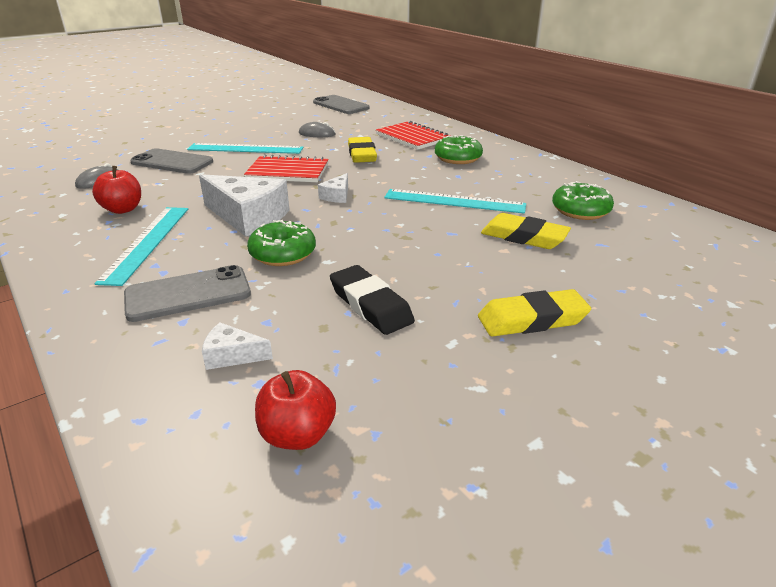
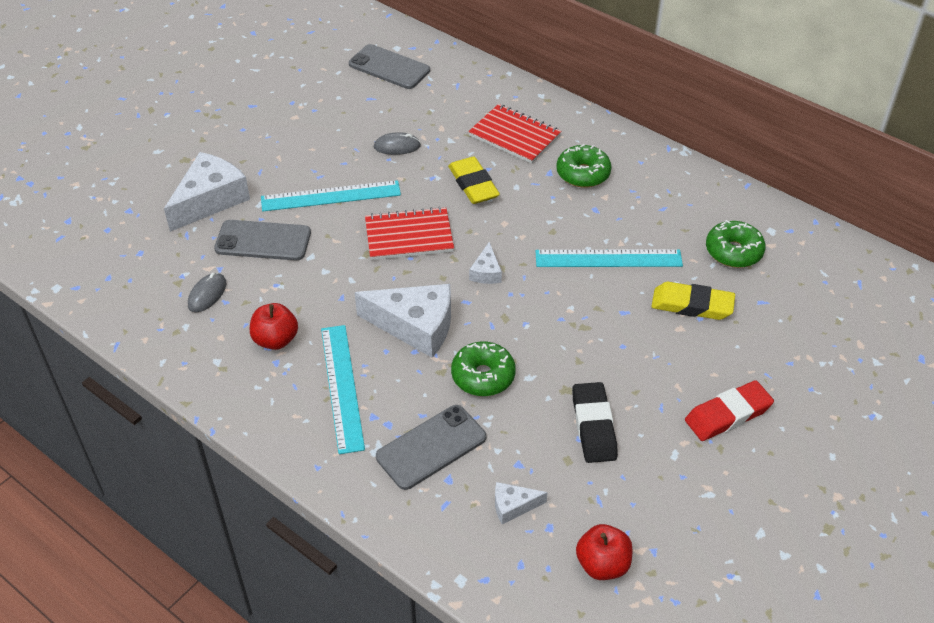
camera: 15 degrees left, 15 degrees up
black eraser [330,265,415,335] -> black eraser turned 45 degrees clockwise [572,382,618,463]
yellow eraser [478,289,591,337] -> red eraser [685,380,774,441]
none -> white cheese [164,152,250,232]

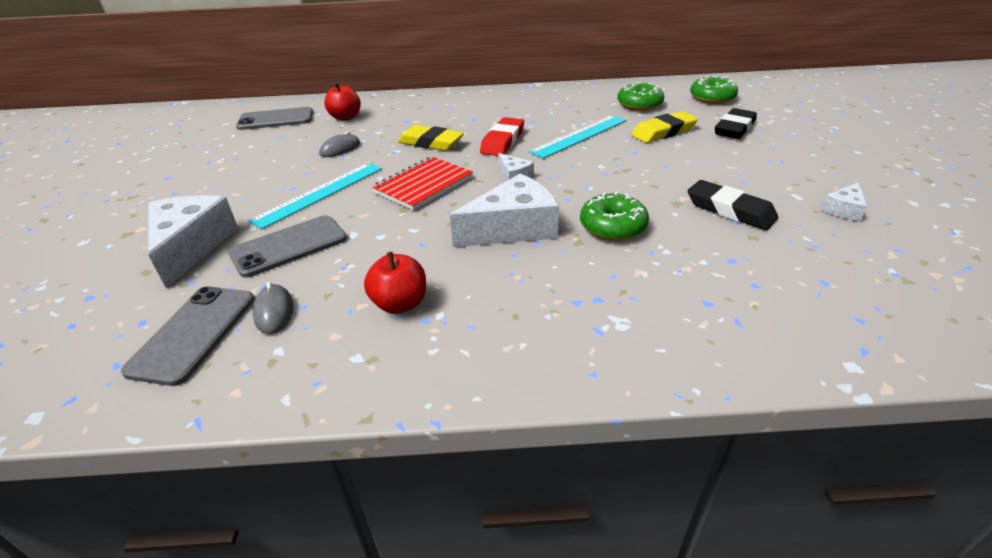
camera: 40 degrees left, 10 degrees down
turquoise ruler [321,325,365,454] -> none
grey phone [376,405,487,490] -> grey phone moved to [121,286,255,386]
red notebook [468,104,561,163] -> none
white cheese [495,482,548,525] -> white cheese moved to [821,182,867,221]
green donut [556,144,611,188] -> green donut moved to [690,76,738,104]
red apple [576,524,632,580] -> red apple moved to [324,82,361,121]
red eraser [685,380,774,441] -> red eraser moved to [480,117,524,156]
none -> black eraser [715,108,757,139]

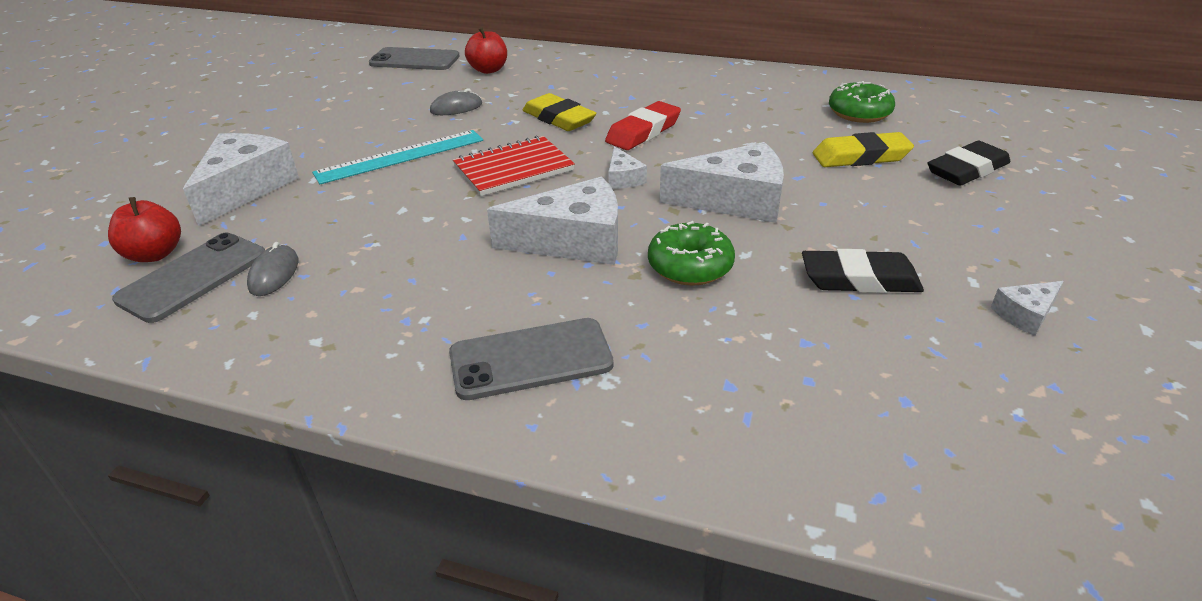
camera: 20 degrees right, 0 degrees up
grey phone [228,215,347,278] -> grey phone moved to [449,318,614,400]
red apple [364,252,426,314] -> red apple moved to [108,197,181,262]
turquoise ruler [529,115,627,159] -> none
black eraser [687,180,778,230] -> black eraser turned 60 degrees counterclockwise [802,249,924,293]
green donut [690,76,738,104] -> none
none -> white cheese [660,142,784,223]

